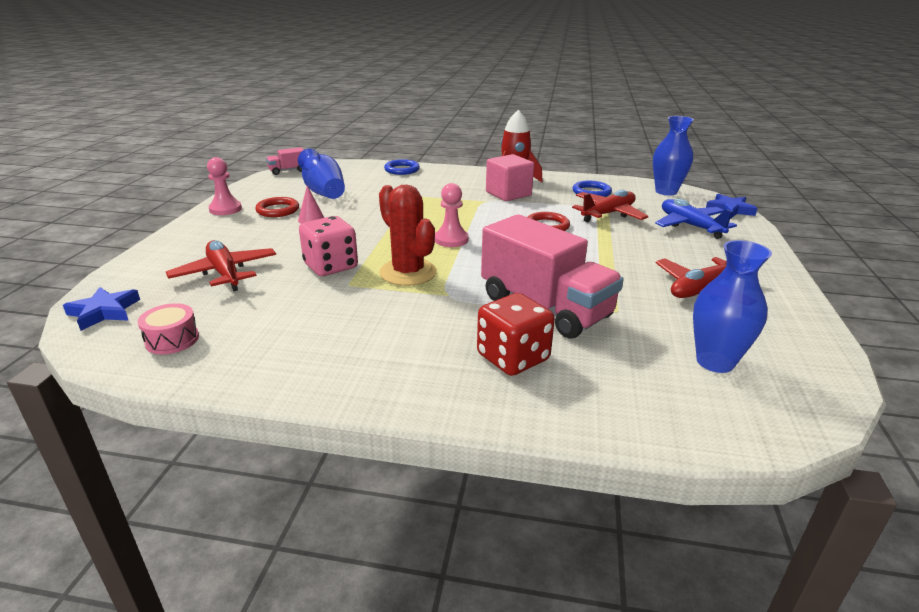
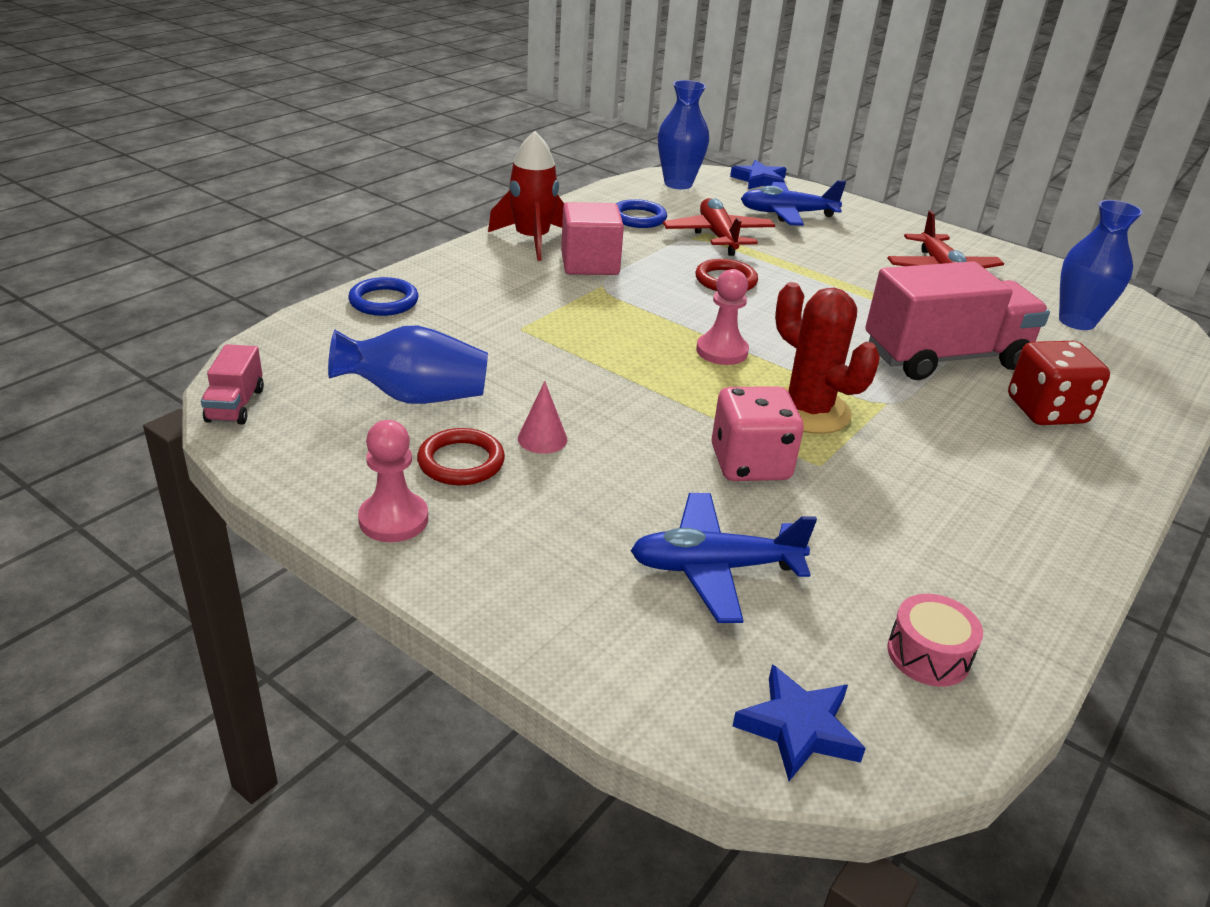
camera: 65 degrees left, 5 degrees up
red plane [166,240,276,291] -> blue plane [631,493,817,623]
red cactus [379,185,437,286] -> red cactus turned 60 degrees clockwise [775,282,880,434]

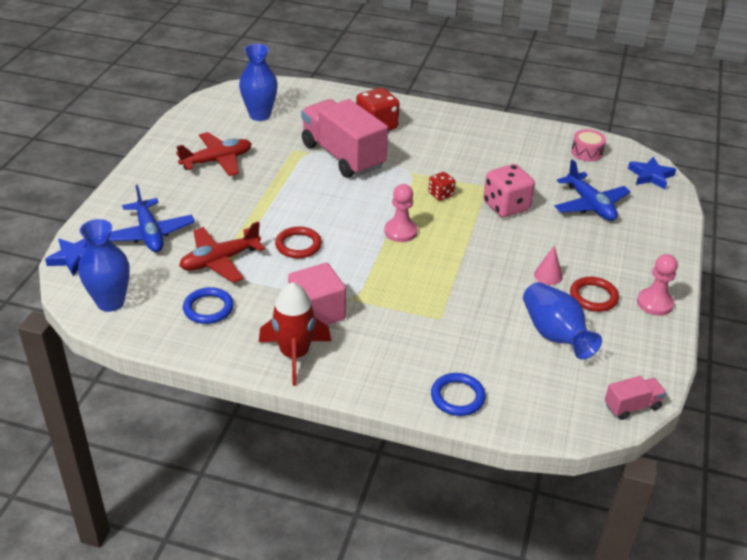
camera: 110 degrees left, 5 degrees up
red cactus [775,282,880,434] -> red dice [428,172,455,201]

